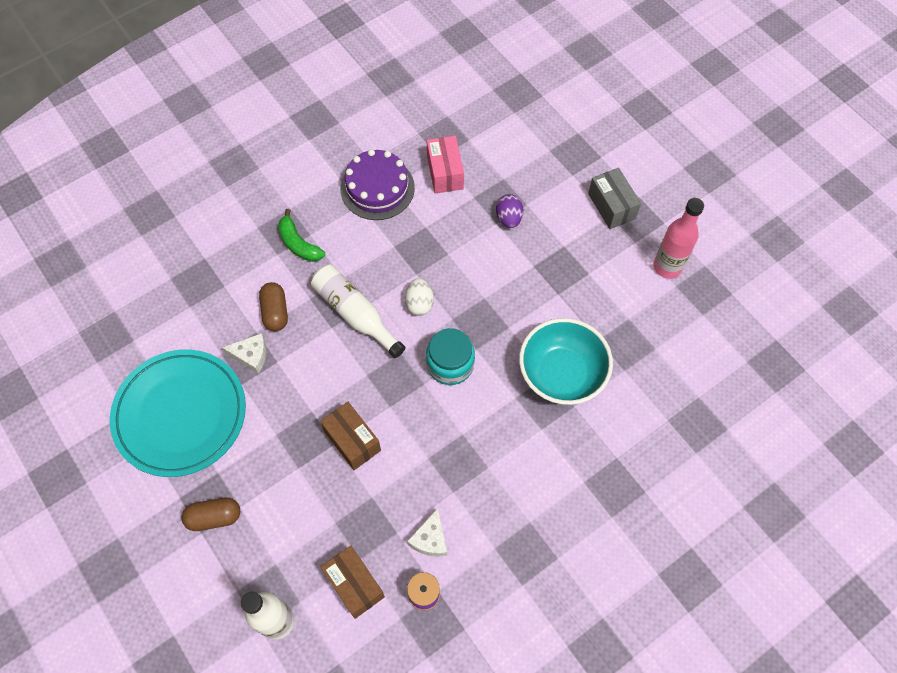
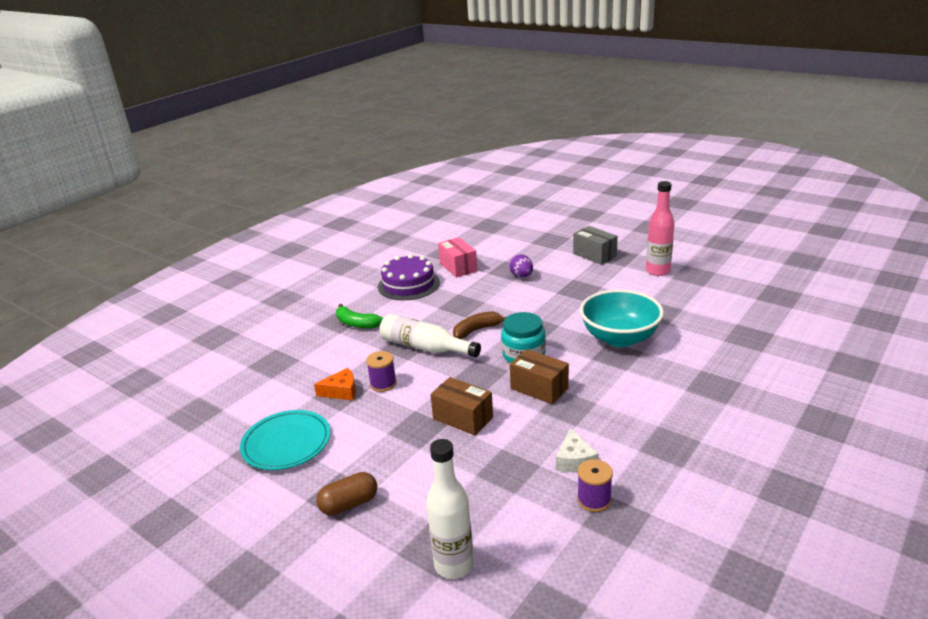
camera: 15 degrees left, 35 degrees down
turquoise plate [110,349,246,477] -> turquoise plate [240,410,330,470], size x0.65
white cheese [222,333,266,374] -> orange cheese [314,368,356,400]
brown capsule [259,282,288,331] -> none
brown box [321,545,385,619] -> brown box moved to [510,349,569,404]
white egg [405,278,434,316] -> brown banana [453,311,506,339]
none -> purple spool [366,351,397,392]

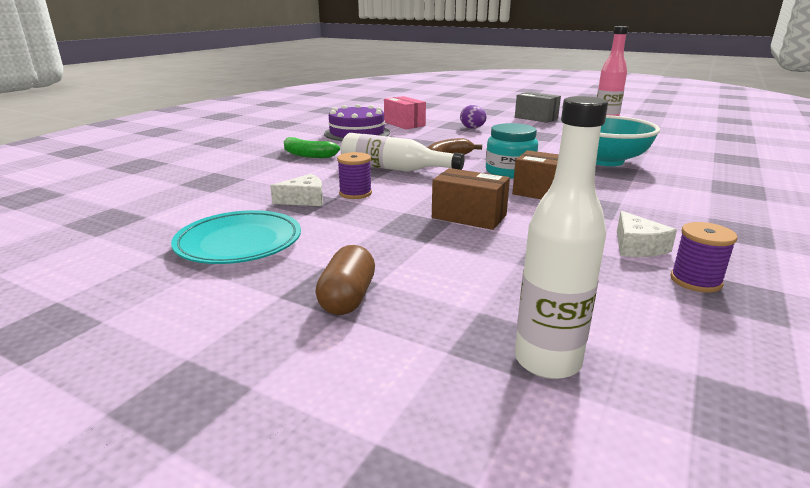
camera: 10 degrees left, 5 degrees down
orange cheese [314,368,356,400] -> white cheese [270,174,323,206]
brown capsule [316,472,377,515] -> brown capsule turned 45 degrees counterclockwise [315,245,375,315]

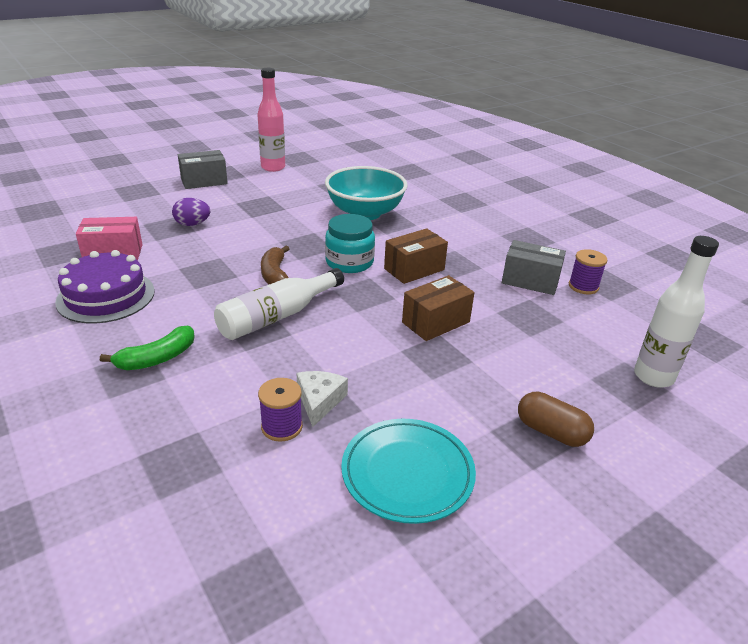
camera: 65 degrees left, 10 degrees up
purple spool [337,152,372,199] -> purple spool moved to [258,378,303,442]
white cheese [617,211,677,257] -> grey box [502,240,566,295]

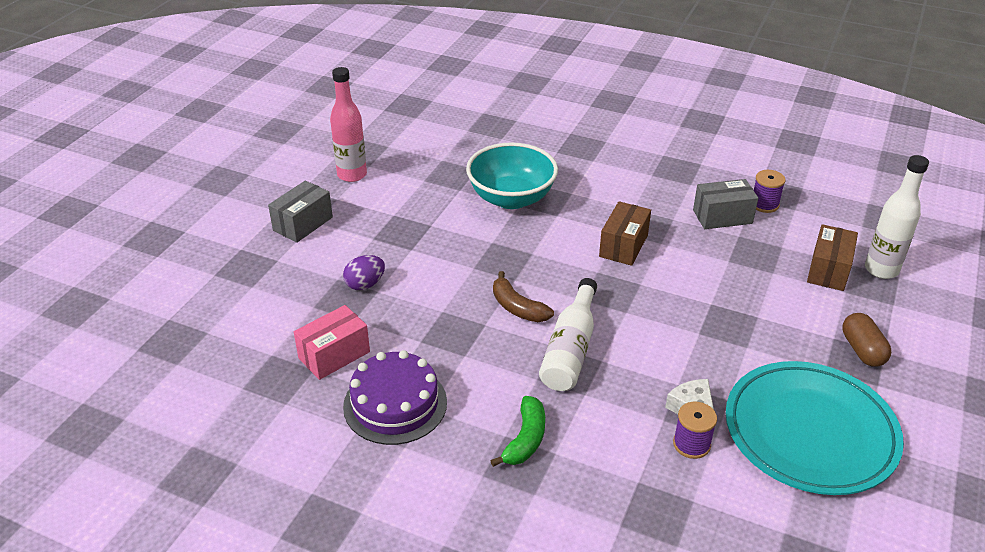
camera: 30 degrees left, 5 degrees up
turquoise jar [325,214,375,273] -> none
turquoise plate [341,419,476,524] -> turquoise plate [726,361,904,495], size x1.53
brown box [402,275,475,341] -> brown box moved to [807,224,858,291]
brown capsule [518,391,594,447] -> brown capsule turned 75 degrees clockwise [842,313,891,367]

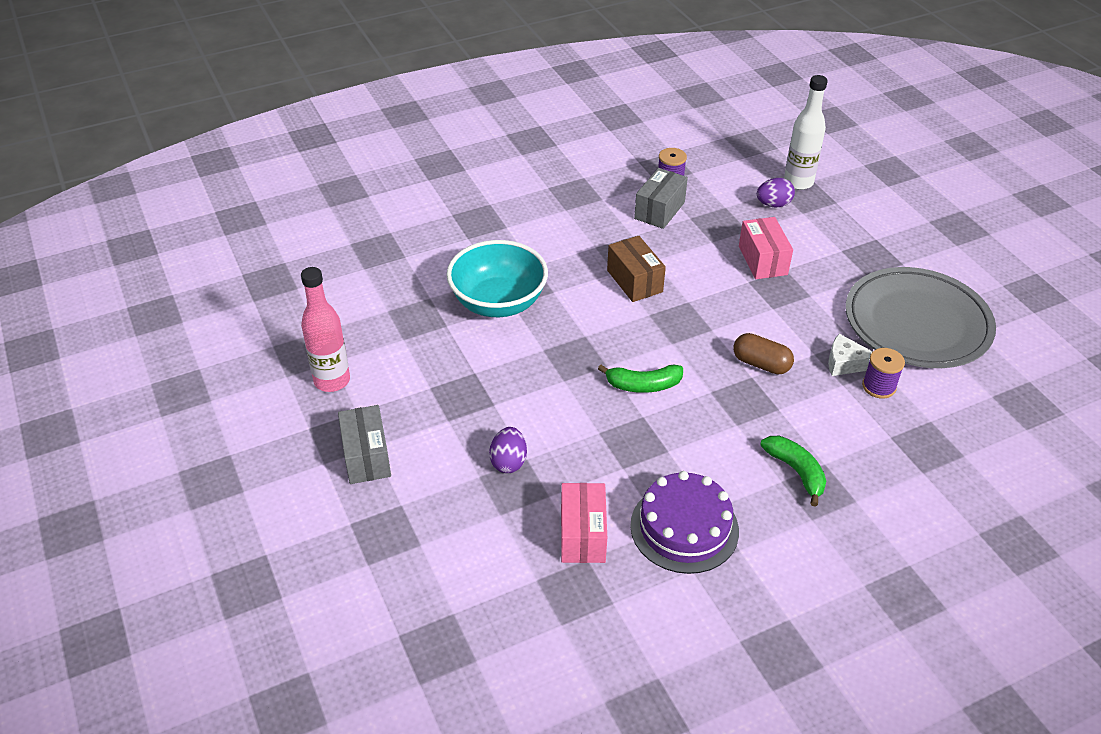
camera: 50 degrees left, 5 degrees up
brown banana [493,271,554,322] -> green banana [598,364,683,393]
white bottle [539,278,597,391] -> none
turquoise plate [726,361,904,495] -> grey plate [846,267,996,368]
brown box [807,224,858,291] -> purple egg [757,178,795,208]
brown capsule [842,313,891,367] -> brown capsule moved to [733,333,794,374]
none -> pink box [739,217,793,279]

